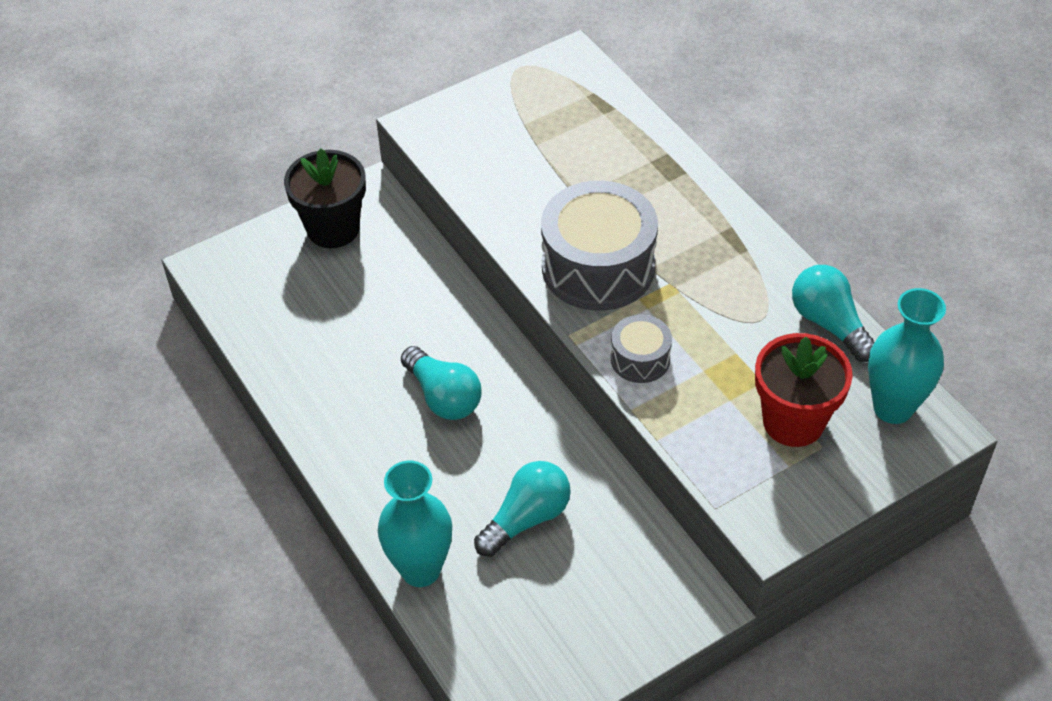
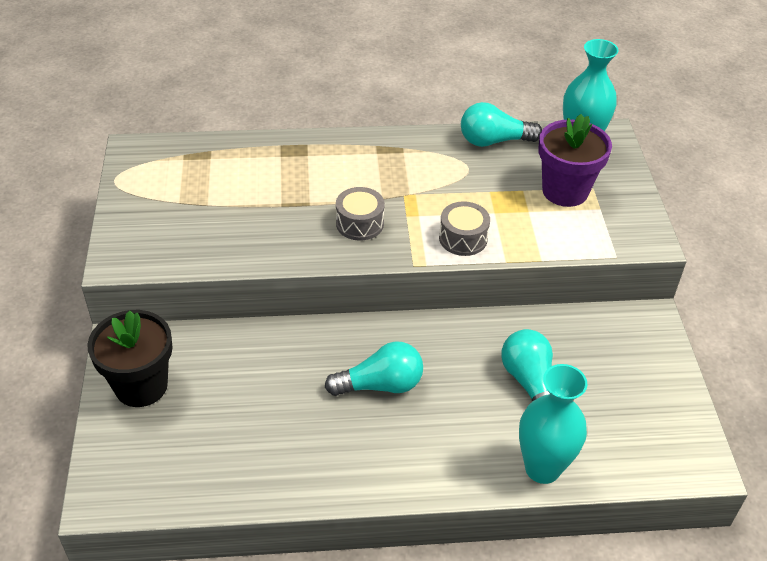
camera: 65 degrees left, 5 degrees down
grey drum [541,181,658,311] -> grey drum [336,187,385,241], size x0.50
red flower pot [755,333,853,447] -> purple flower pot [538,114,612,207]

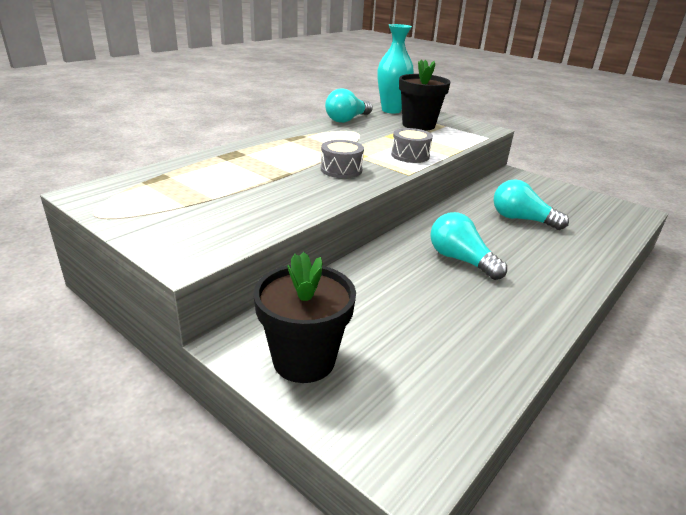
camera: 45 degrees left, 15 degrees down
turquoise light bulb [325,341,423,396] -> turquoise light bulb turned 75 degrees counterclockwise [430,212,507,280]
turquoise vase [519,364,587,484] -> none
purple flower pot [538,114,612,207] -> black flower pot [399,60,451,131]

